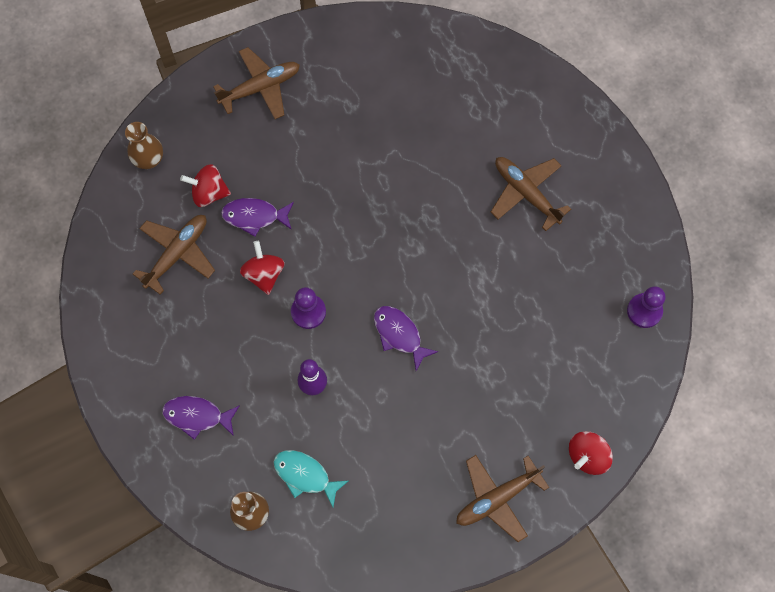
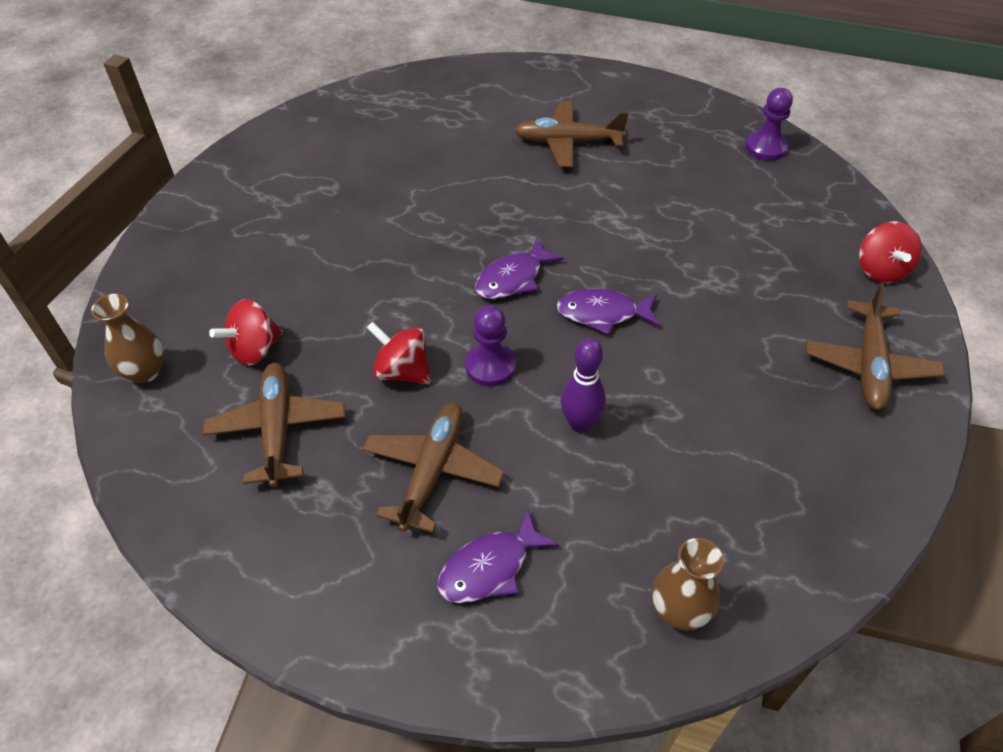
camera: 45 degrees left, 20 degrees down
brown plane [213,47,300,119] -> brown plane moved to [362,402,504,533]
purple fish [221,198,294,237] -> purple fish moved to [475,238,564,299]
turquoise fish [273,450,348,507] -> none

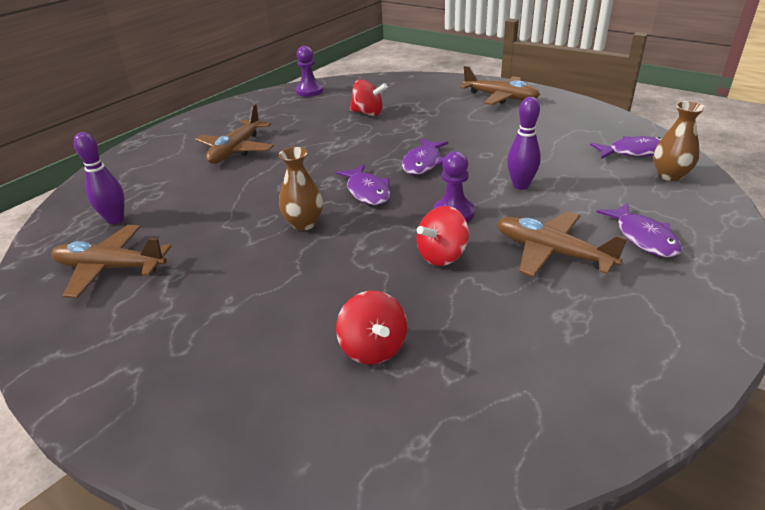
camera: 70 degrees left, 15 degrees down
brown vase [91,294,164,383] -> brown vase moved to [279,147,323,231]
brown plane [203,363,345,487] -> brown plane moved to [51,225,171,298]
red spinning top [859,221,922,283] -> red spinning top moved to [350,79,387,116]
none -> purple bowling pin [74,132,125,224]
none -> purple fish [590,136,662,159]

